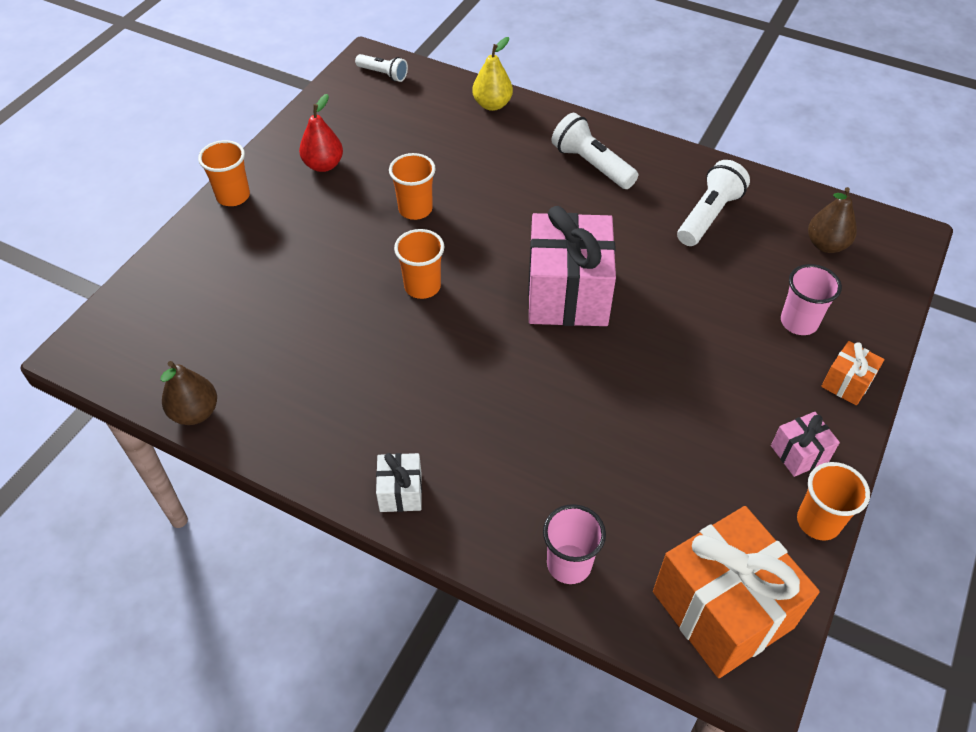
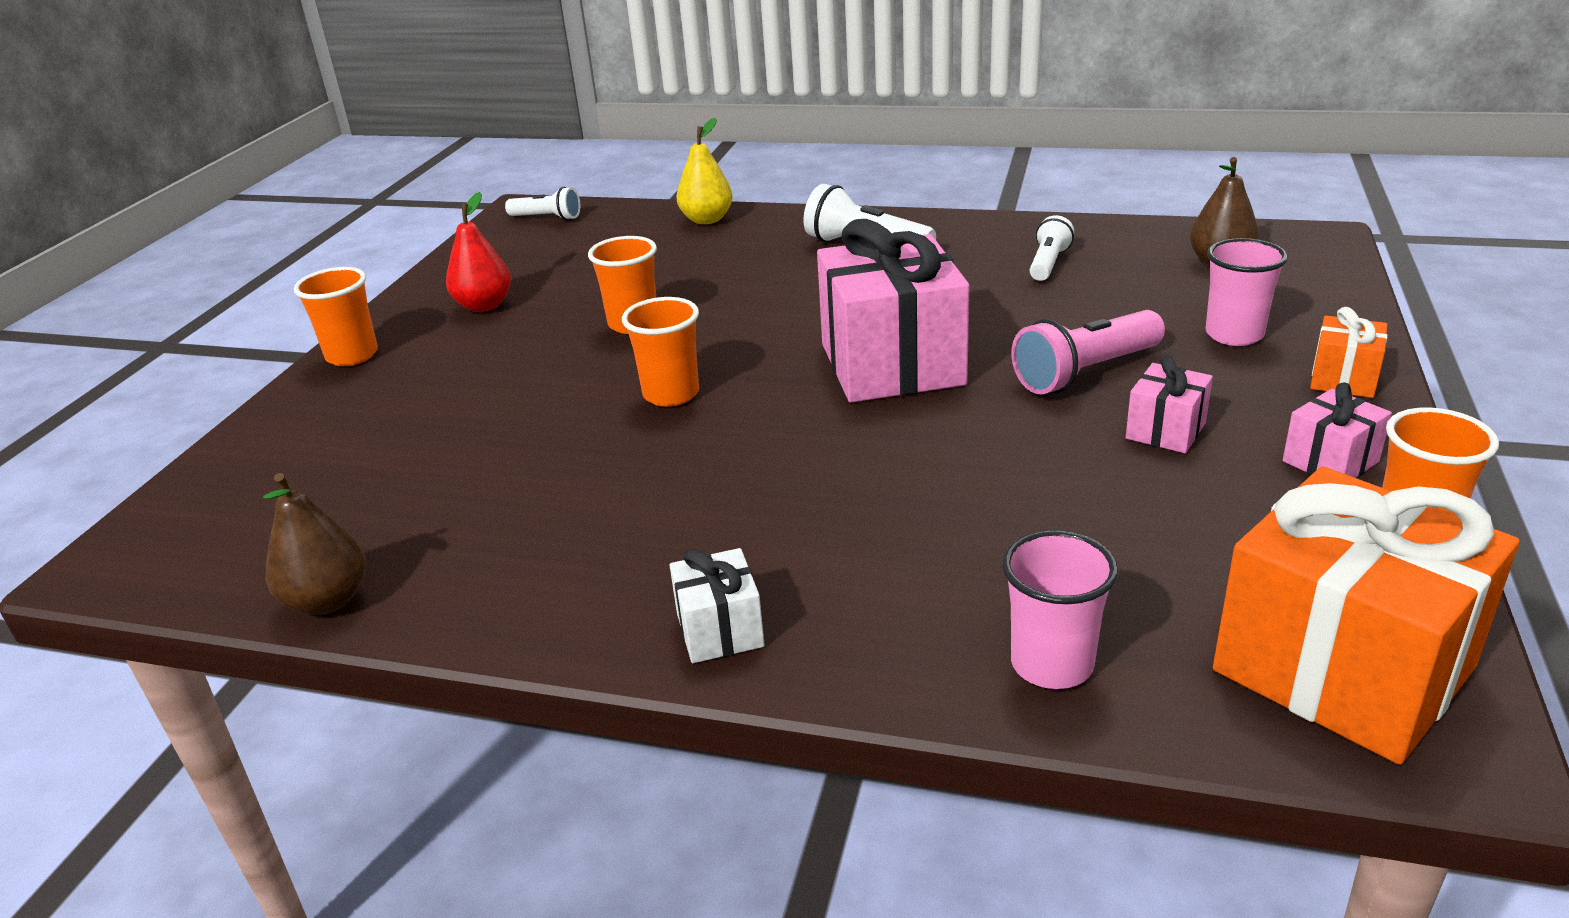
camera: 10 degrees left, 20 degrees down
white flashlight [677,160,750,246] -> white flashlight [1029,215,1074,281], size x0.63
none -> pink flashlight [1011,310,1165,395]
none -> pink gift [1126,355,1213,453]

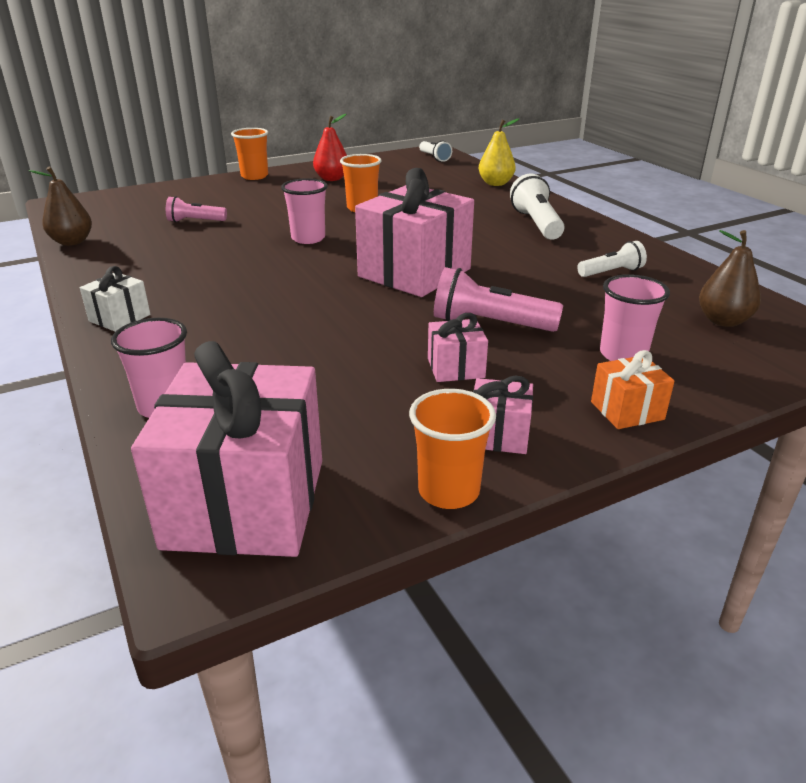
camera: 45 degrees right, 0 degrees up
orange cup [622,297,699,407] -> pink cup [281,178,328,244]
orange gift [1213,466,1519,765] -> pink gift [131,341,322,557]
none -> pink flashlight [166,196,227,222]

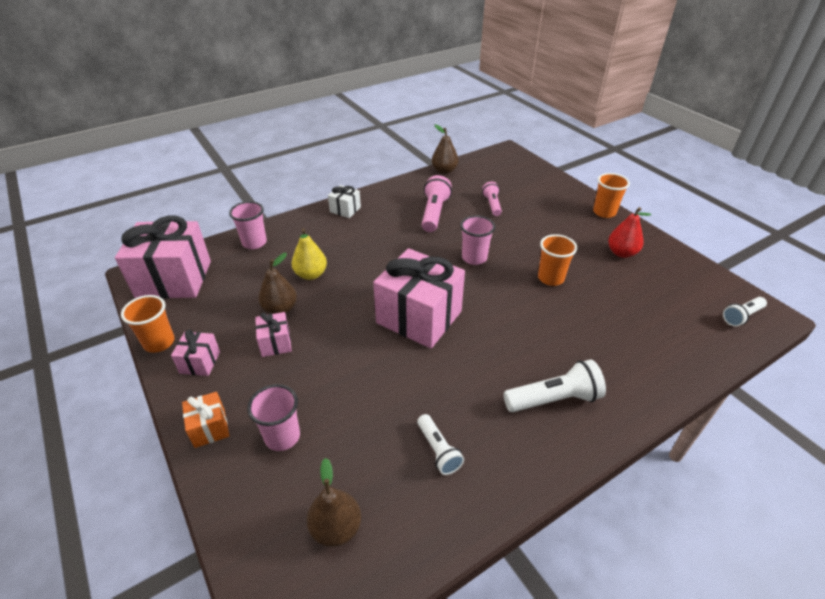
camera: 85 degrees right, 10 degrees up
pink flashlight [434,267,563,332] -> pink flashlight moved to [422,175,452,232]
yellow pear [479,119,519,186] -> yellow pear moved to [292,228,327,280]
none -> brown pear [258,253,297,314]

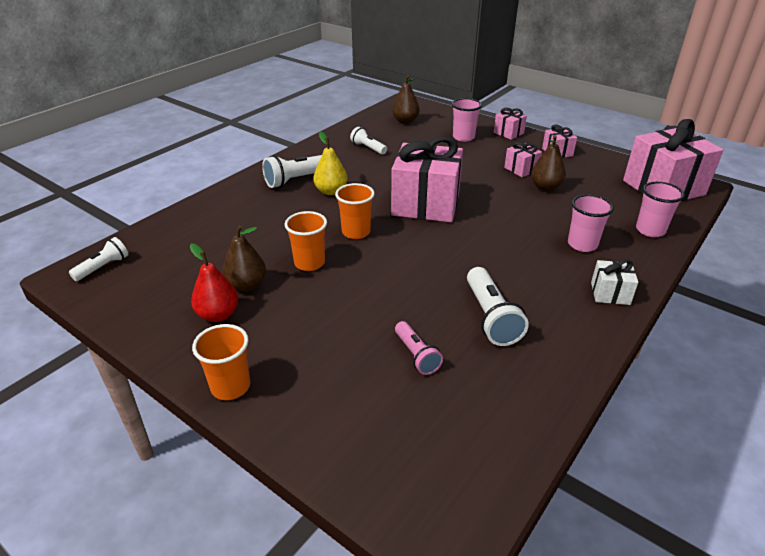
camera: 160 degrees right, 5 degrees down
orange cup [121,295,175,353] -> orange cup moved to [335,183,375,239]
orange gift [182,392,229,448] -> pink gift [494,108,527,140]
yellow pear [292,228,327,280] -> yellow pear moved to [313,132,348,195]
pink flashlight [422,175,452,232] -> white flashlight [467,267,529,346]
brown pear [432,124,458,174] -> brown pear moved to [222,225,266,291]
pink cup [460,215,495,265] -> pink cup moved to [568,194,614,252]

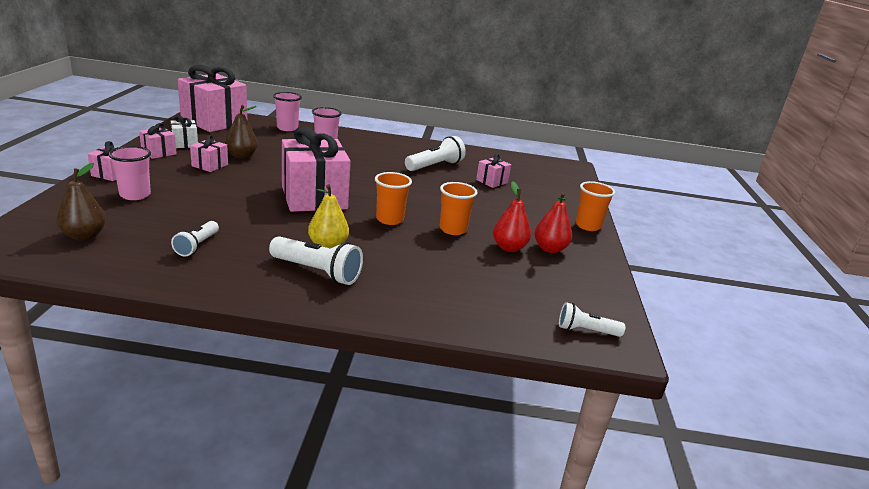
camera: 125 degrees left, 10 degrees down
brown pear [222,225,266,291] -> red pear [493,181,531,252]
pink flashlight [395,321,443,375] -> pink gift [476,154,511,188]
white gift [591,259,638,305] -> white gift moved to [171,115,198,148]

